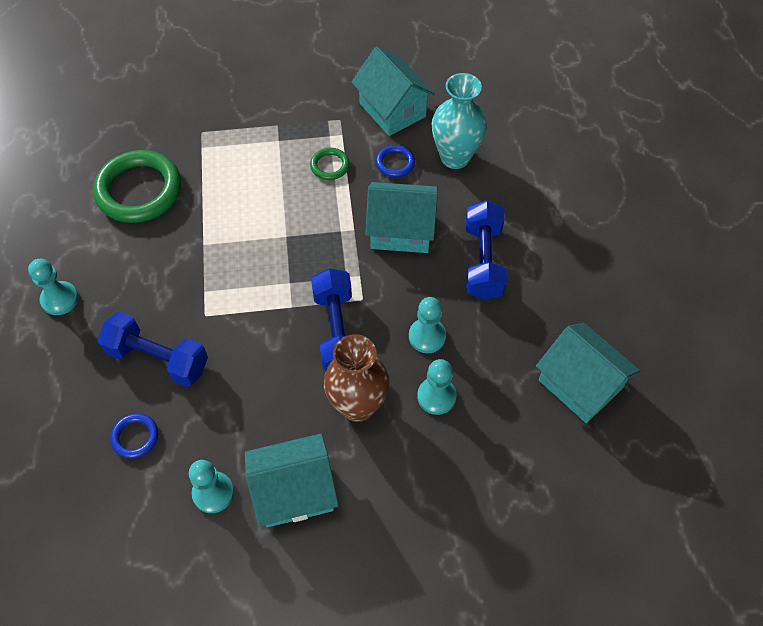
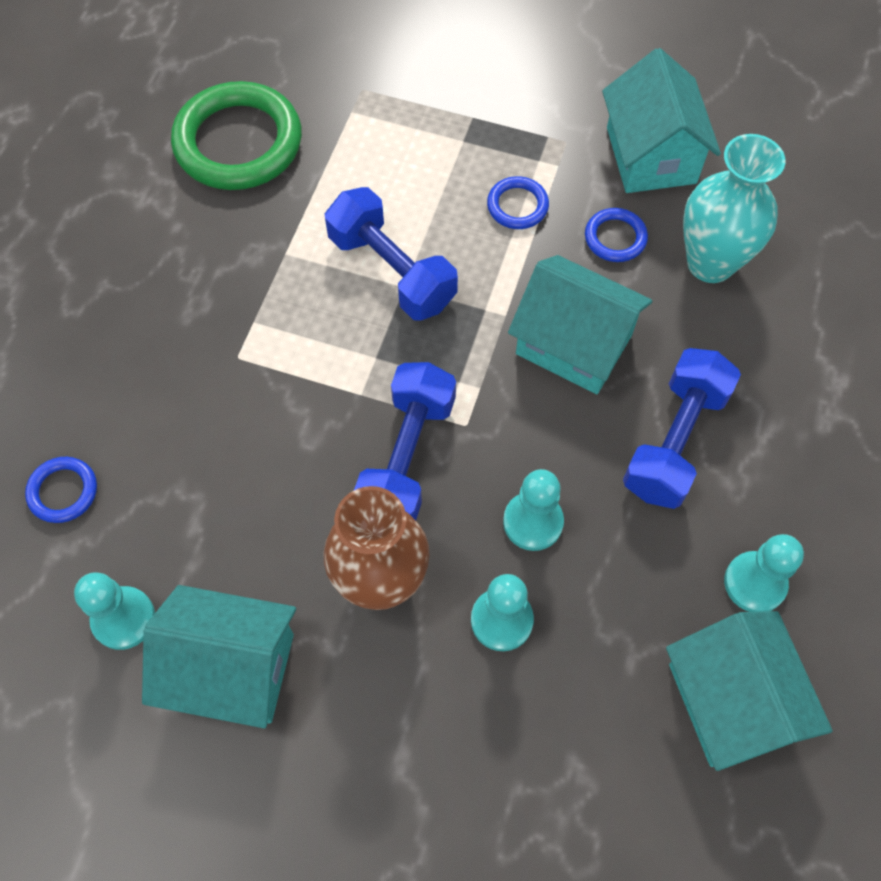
camera: 25 degrees right, 5 degrees up
turquoise pawn [28,259,79,315] -> turquoise pawn moved to [724,534,804,612]
blue dumbbell [97,312,208,387] -> blue dumbbell moved to [325,187,458,321]
green ring [310,148,350,180] -> blue ring [487,176,549,229]

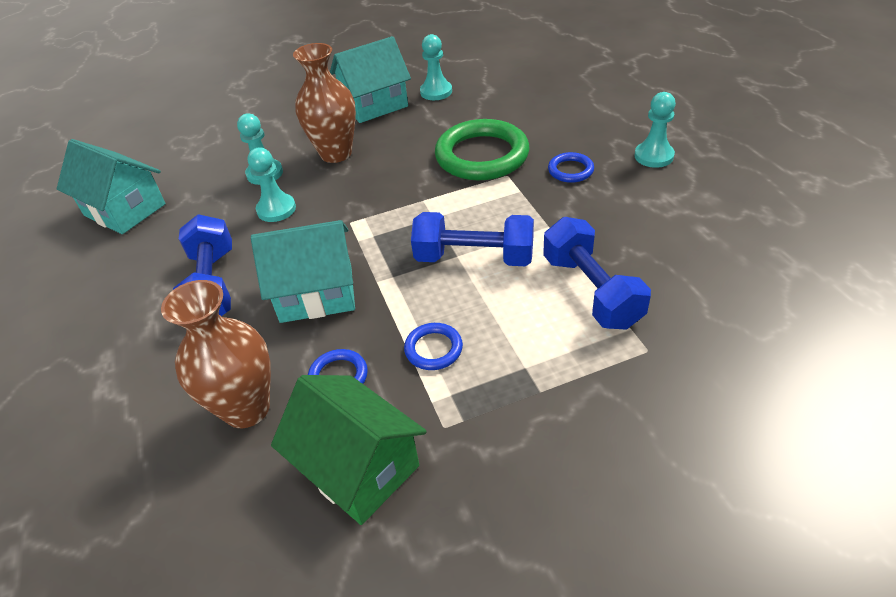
camera: 145 degrees right, 20 degrees down
blue ring [25,457,97,523] -> blue ring moved to [548,152,594,183]
green ring [171,81,302,190] -> green ring moved to [435,119,530,180]
blue dumbbell [354,362,456,520] -> blue dumbbell moved to [543,217,651,330]
turquoise house [602,48,721,193] -> green house [271,375,427,525]
turquoise vase [683,134,785,283] -> brown vase [161,280,271,428]
turquoise pawn [724,534,804,612] -> turquoise pawn moved to [634,92,676,168]

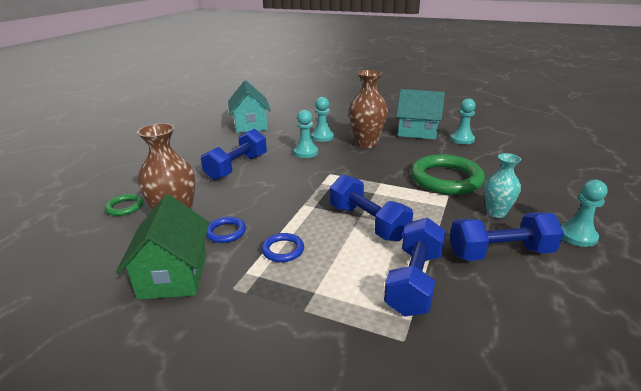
camera: 40 degrees right, 15 degrees down
turquoise house [251,220,355,323] -> none
blue ring [548,152,594,183] -> turquoise vase [484,153,521,218]
none -> green ring [105,194,144,216]
none -> blue dumbbell [450,212,564,261]

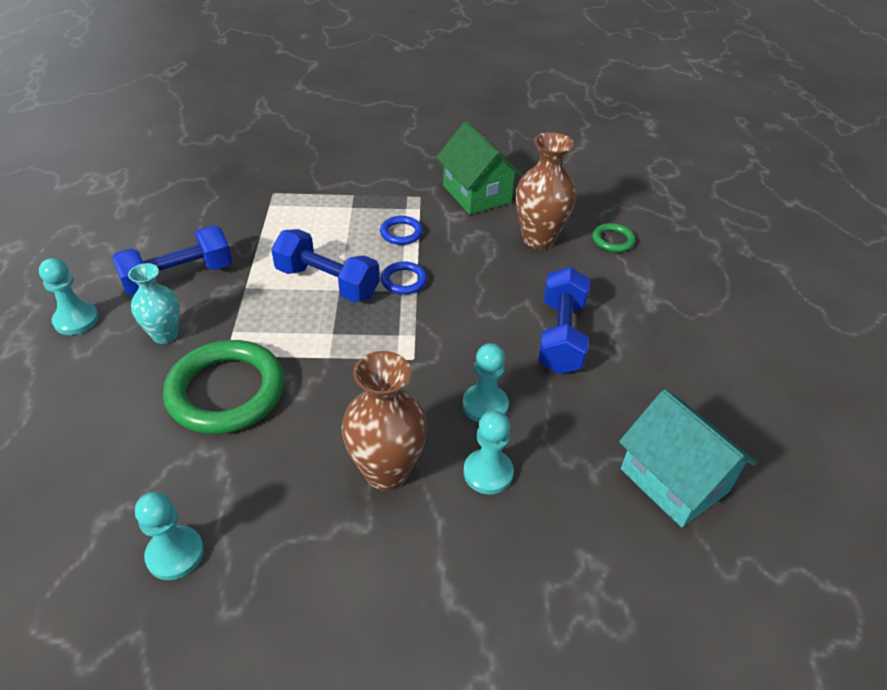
camera: 155 degrees right, 15 degrees up
blue ring [206,217,246,243] -> blue ring moved to [381,262,427,295]
blue dumbbell [384,218,446,317] -> none
turquoise house [396,89,445,140] -> none

